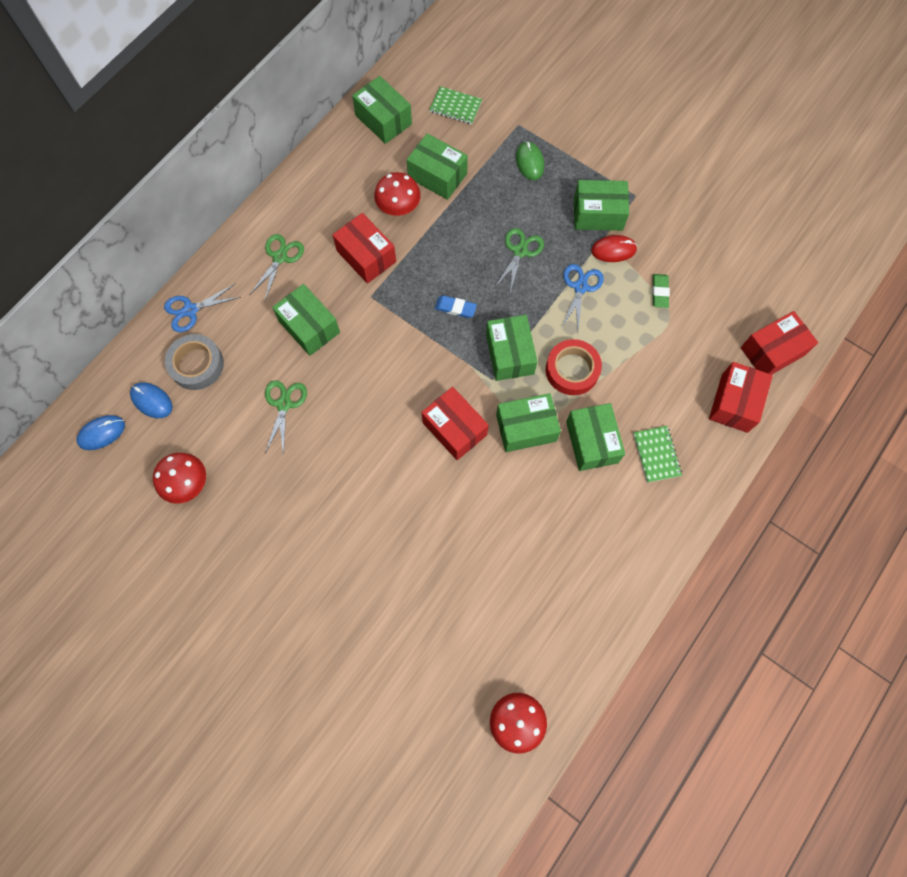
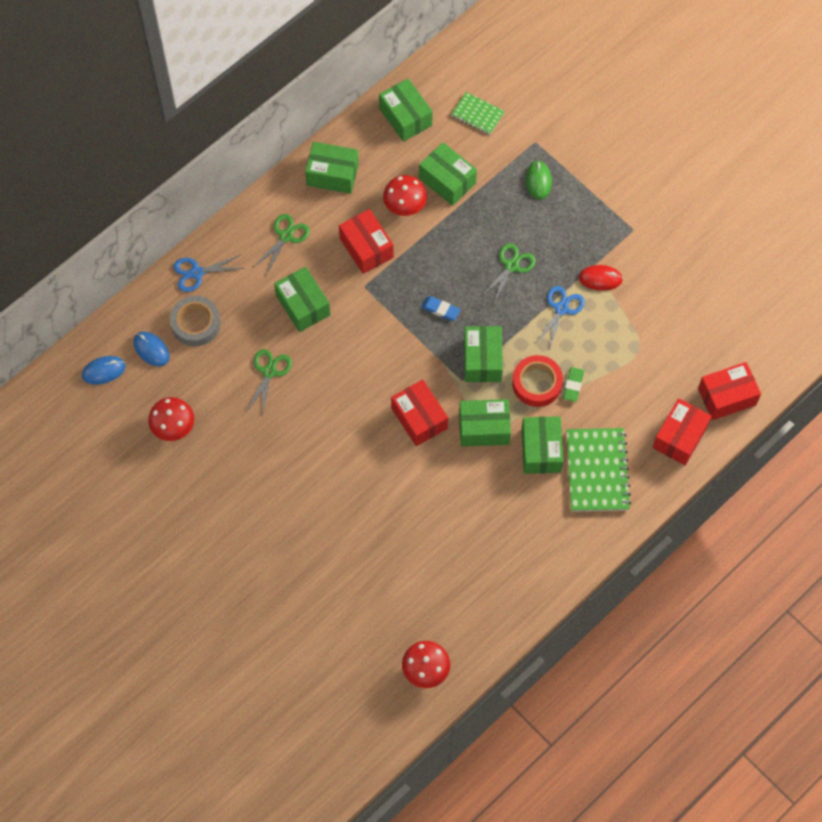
camera: 10 degrees right, 5 degrees down
green box [574,180,629,231] -> green box moved to [305,142,359,194]
green notebook [633,426,682,483] -> green notebook [566,428,631,512], size x1.79
green eraser [652,274,670,308] -> green eraser moved to [563,367,584,402]

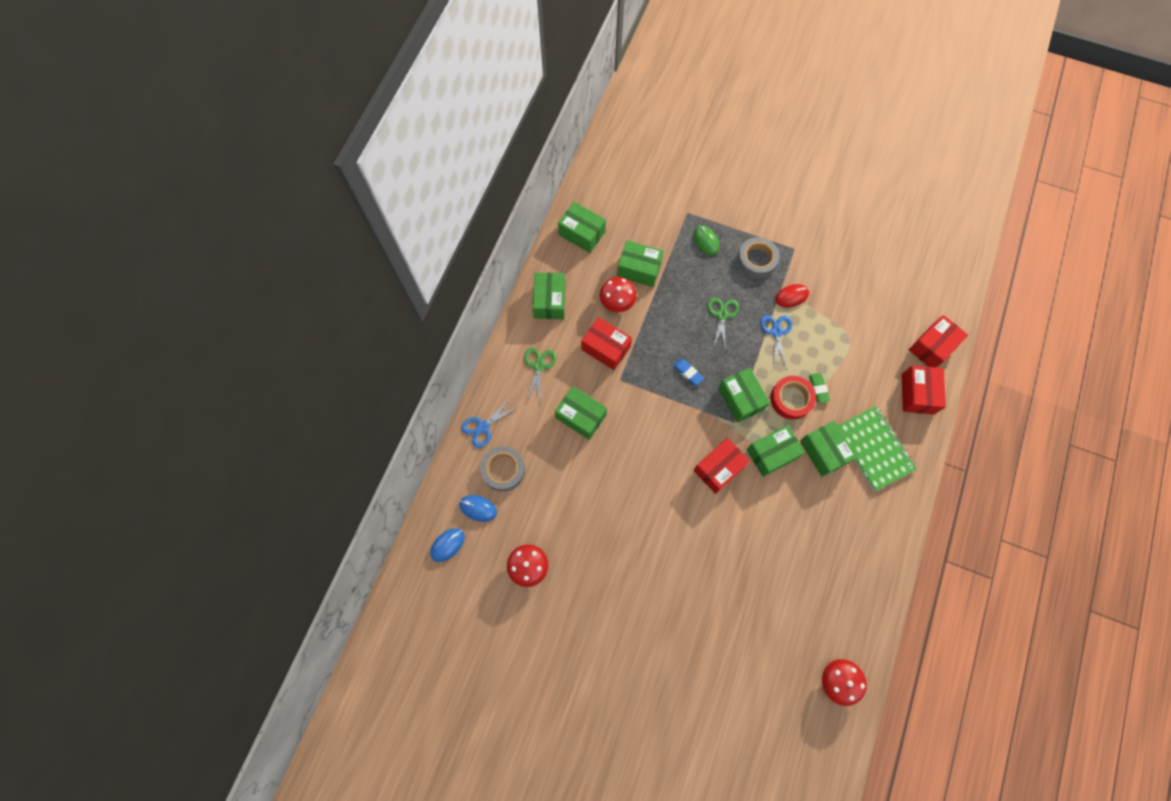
camera: 25 degrees left, 5 degrees up
green scissors [247,349,292,416] -> none
green box [305,142,359,194] -> green box turned 75 degrees counterclockwise [533,273,565,319]
red box [391,379,448,446] -> red box turned 75 degrees counterclockwise [693,438,750,494]
blue eraser [421,296,460,321] -> blue eraser turned 45 degrees clockwise [673,359,704,386]
green notebook [451,92,505,135] -> none
none -> grey tape [737,237,780,278]

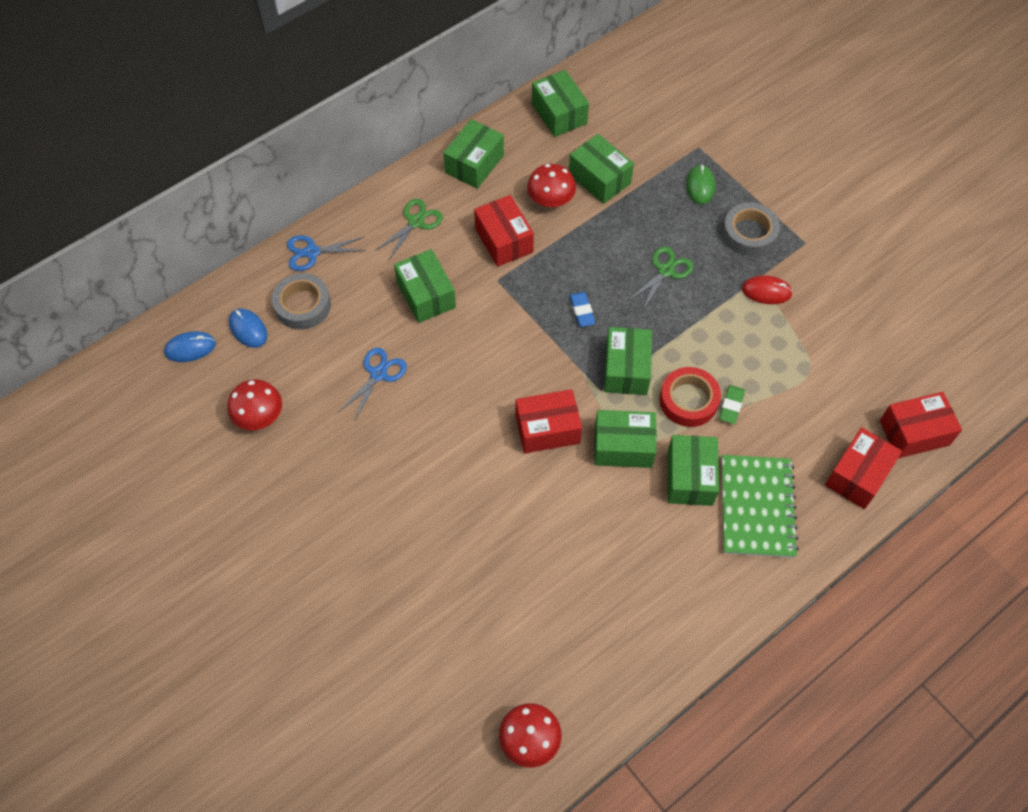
camera: 30 degrees right, 10 degrees down
blue scissors [761,315,792,370] -> blue scissors moved to [338,348,407,422]

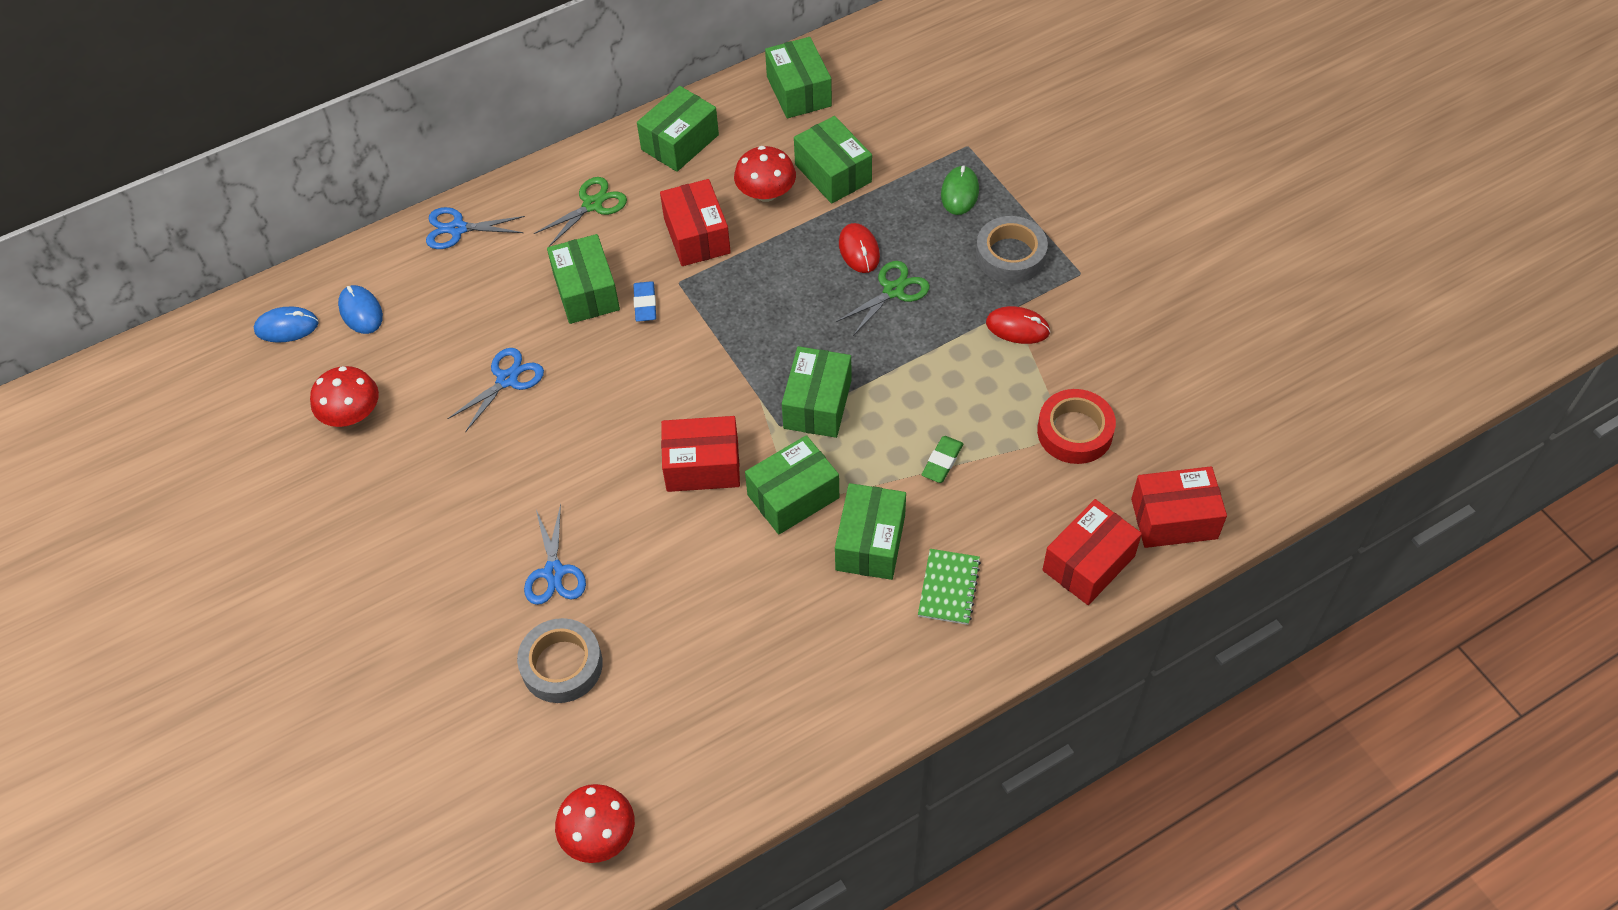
camera: 10 degrees right, 5 degrees down
grey tape [272,273,331,330] -> grey tape moved to [517,618,603,703]
blue eraser [569,292,596,327] -> blue eraser moved to [633,281,656,322]
green box [594,410,657,468] -> green box turned 45 degrees counterclockwise [745,435,839,534]
red tape [660,367,721,427] -> red tape moved to [1037,389,1116,464]
green notebook [722,455,799,558] -> green notebook [918,549,981,625], size x0.56
none -> blue scissors [524,504,586,605]
none -> red mouse [839,223,880,273]

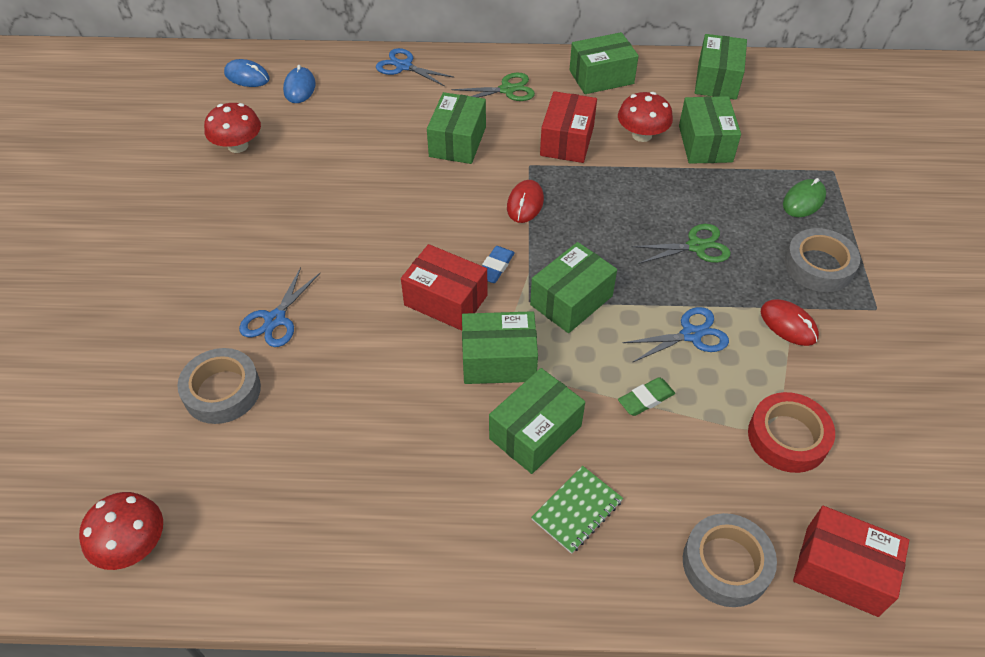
camera: 30 degrees right, 5 degrees down
blue scissors [448,348,544,432] -> blue scissors moved to [623,307,729,363]
blue eraser [633,281,656,322] -> blue eraser moved to [482,246,515,283]
red mouse [839,223,880,273] -> red mouse moved to [507,180,544,223]
red box [1042,499,1142,605] -> grey tape [683,513,777,607]

